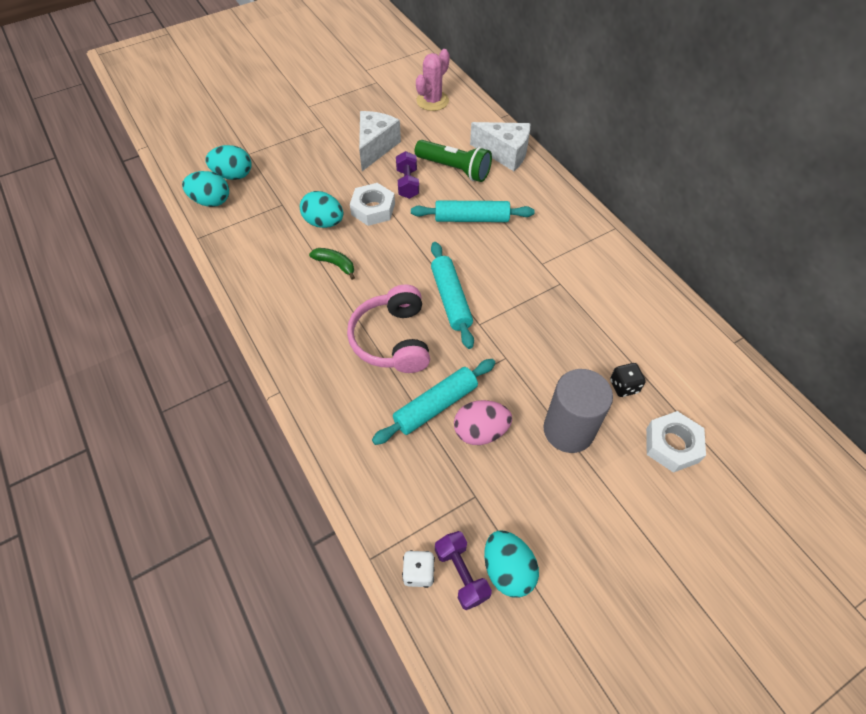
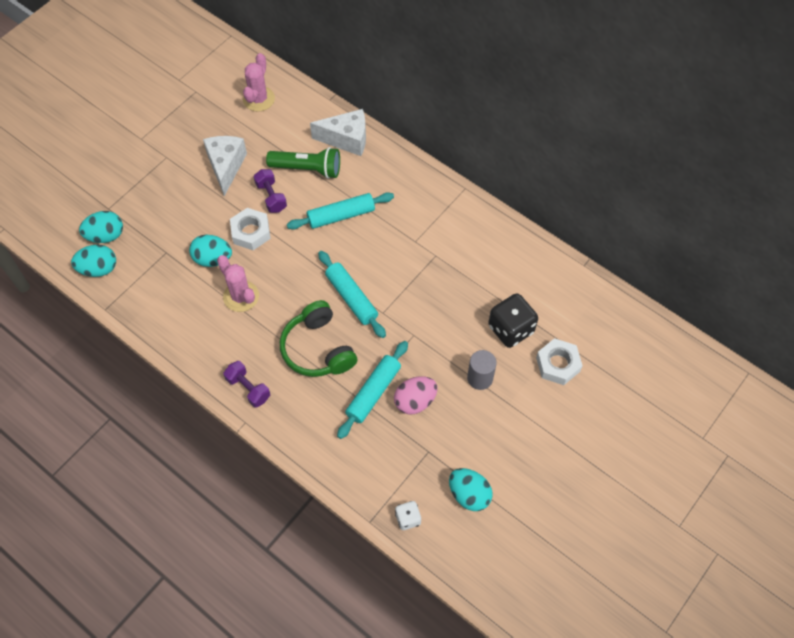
camera: 20 degrees left, 5 degrees up
green banana [309,248,355,280] -> pink cactus [217,255,259,312]
pink headphones [347,285,430,373] -> green headphones [280,300,357,377]
purple dumbbell [435,531,492,610] -> purple dumbbell moved to [223,361,270,408]
grey cylinder [544,369,613,453] -> grey cylinder [467,350,497,390], size x0.64
black dice [610,363,646,397] -> black dice [488,293,538,348], size x1.84

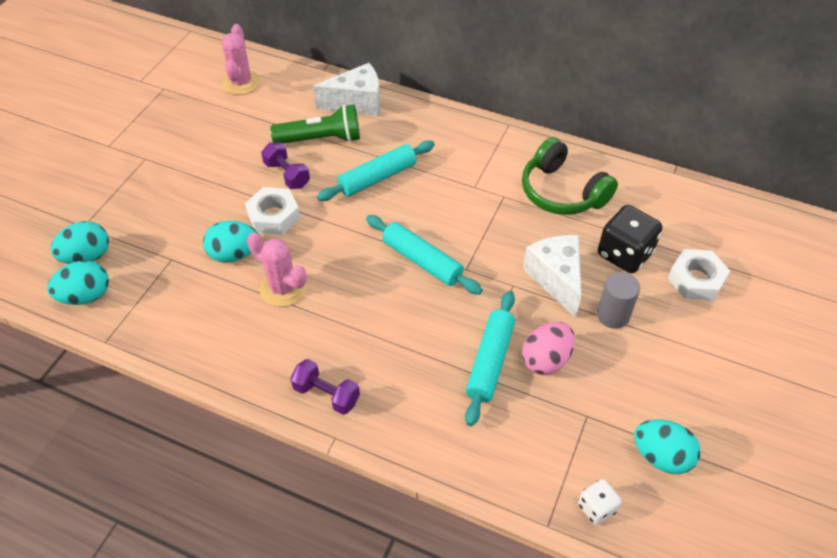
camera: 15 degrees left, 10 degrees down
white cheese [203,136,247,196] -> white cheese moved to [523,235,581,318]
green headphones [280,300,357,377] -> green headphones moved to [522,137,618,215]

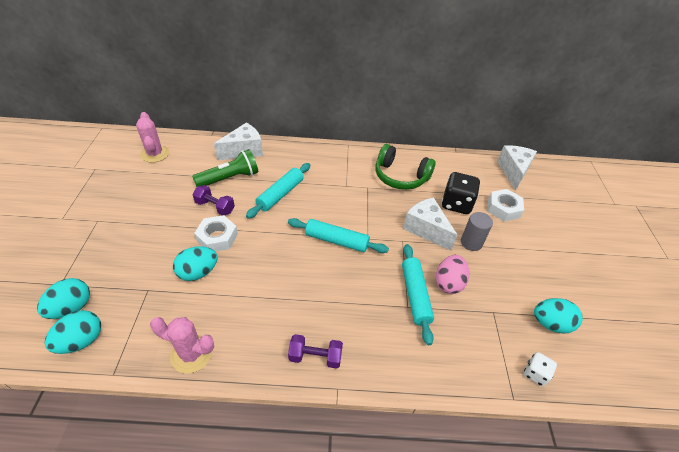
camera: 25 degrees left, 5 degrees down
pink cactus [247,232,306,307] -> pink cactus moved to [150,317,214,374]
none -> white cheese [497,145,537,191]

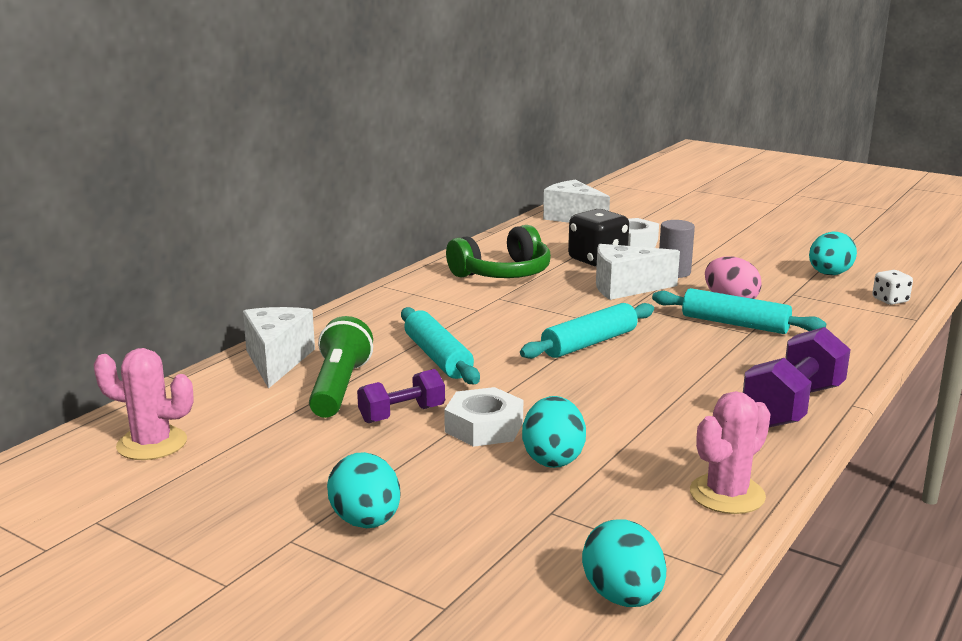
camera: 55 degrees left, 25 degrees down
turquoise egg [37,278,90,319] -> turquoise egg moved to [327,452,400,528]
purple dumbbell [288,334,343,369] -> purple dumbbell [743,327,851,428], size x1.62

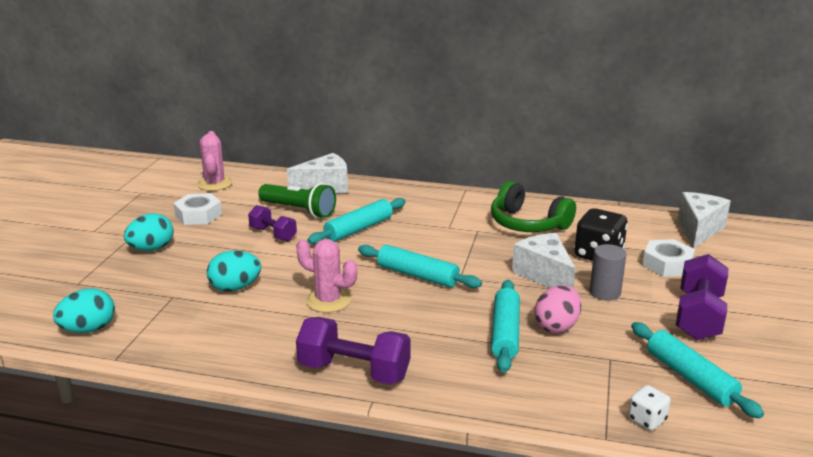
camera: 70 degrees right, 5 degrees up
green flashlight [309,316,373,418] -> green flashlight turned 45 degrees clockwise [258,183,336,218]
white nut [444,387,523,447] -> white nut moved to [173,193,222,225]
pink cactus [690,391,771,514] -> pink cactus moved to [296,239,357,313]
turquoise egg [809,232,857,275] -> turquoise rolling pin [631,322,764,419]
none -> purple dumbbell [676,254,728,340]

